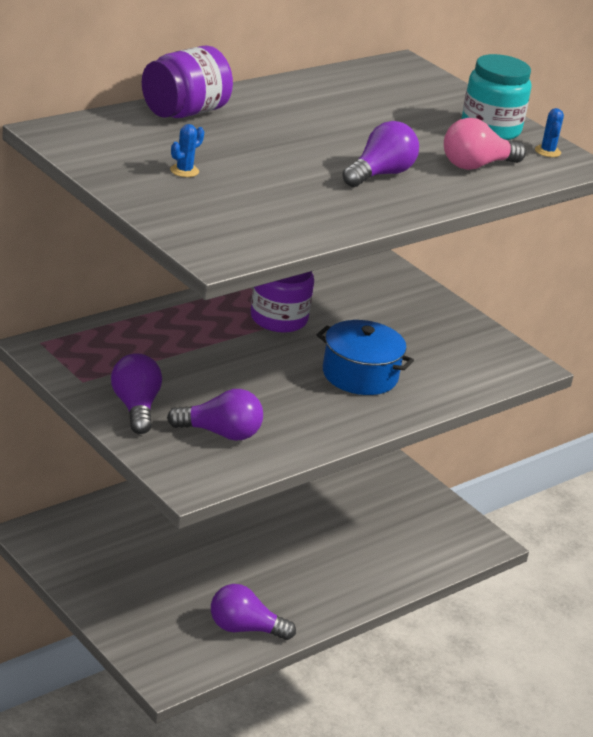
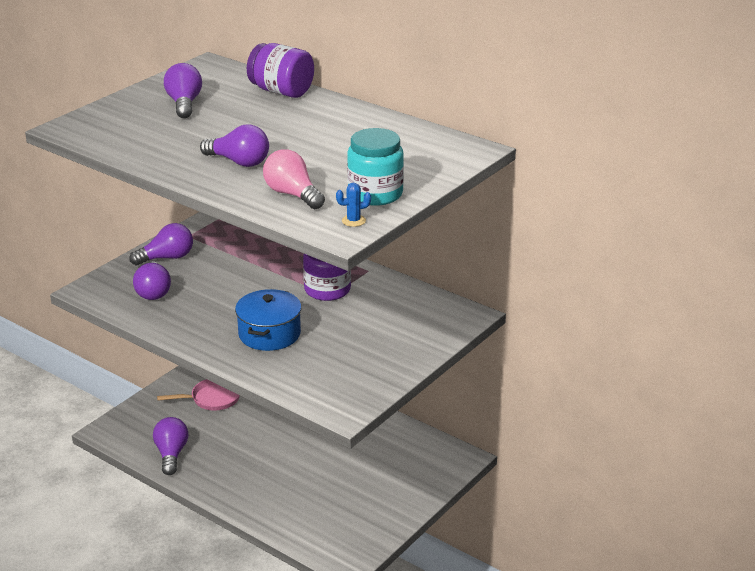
camera: 80 degrees right, 0 degrees up
blue cactus [170,124,204,177] -> purple light bulb [164,63,202,118]
none -> pink pan [157,379,240,411]

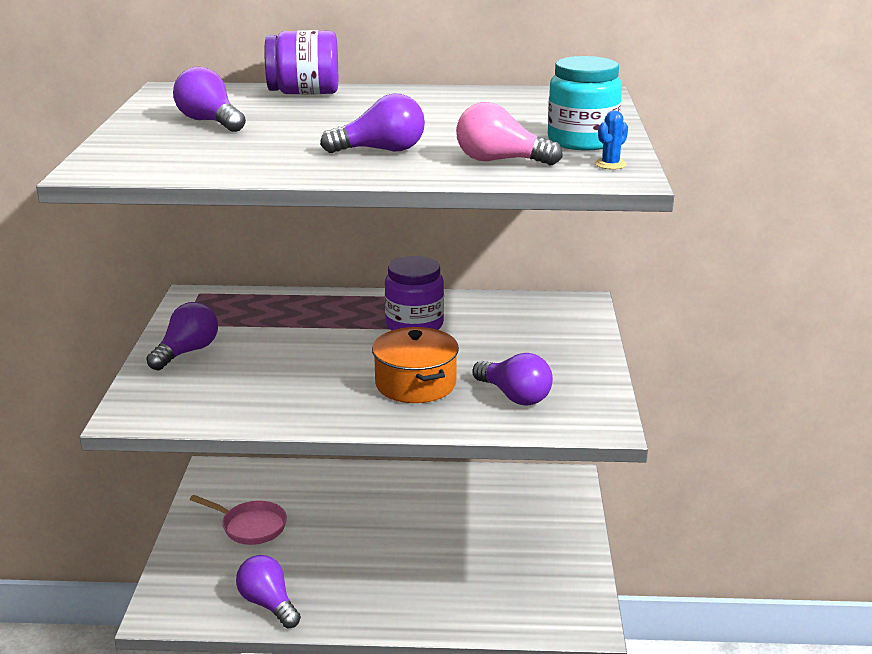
camera: 35 degrees left, 5 degrees down
purple light bulb [133,261,171,300] -> purple light bulb moved to [473,353,553,405]
pink pan [157,379,240,411] -> pink pan turned 75 degrees clockwise [189,495,287,545]
blue pot [235,289,302,351] -> orange pot [372,327,459,403]

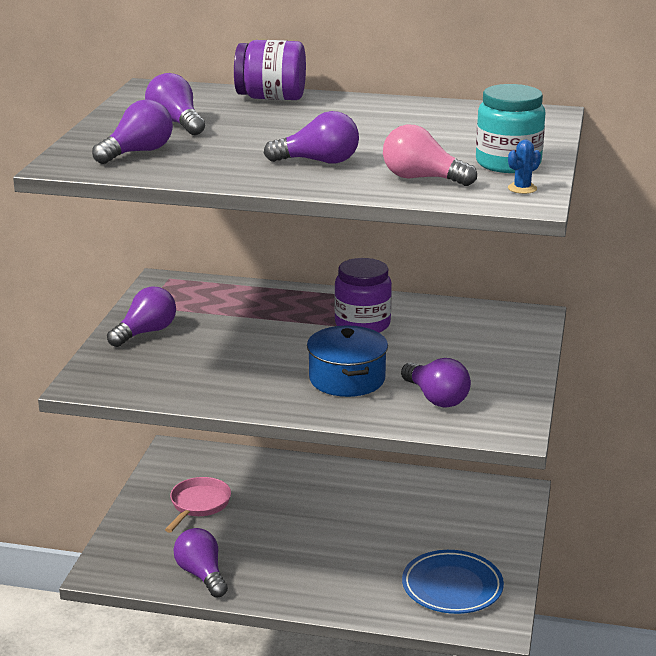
camera: 10 degrees right, 0 degrees up
pink pan [189,495,287,545] -> pink pan turned 105 degrees counterclockwise [165,477,231,533]
orange pot [372,327,459,403] -> blue pot [307,326,388,397]
none -> purple light bulb [92,99,173,164]
none -> blue plate [402,550,504,614]

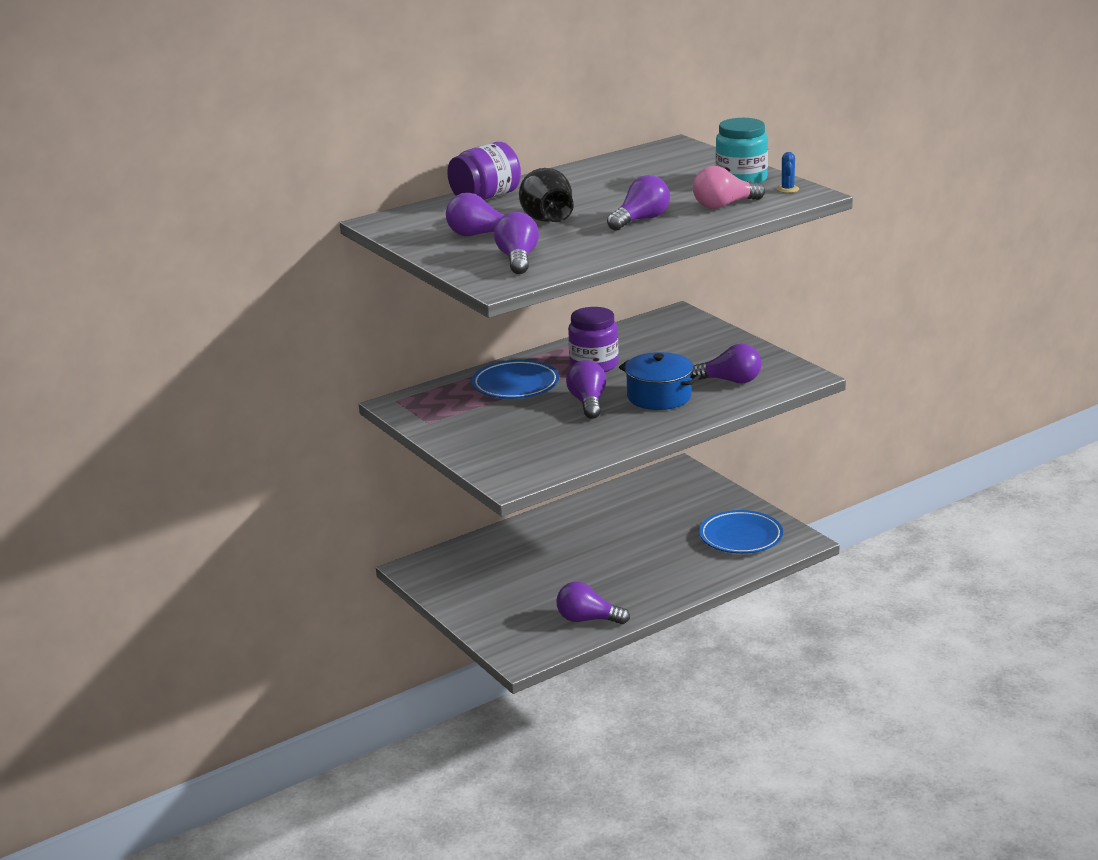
camera: 45 degrees left, 0 degrees up
purple light bulb [107,287,176,347] -> purple light bulb moved to [566,360,606,419]
pink pan [165,477,231,533] -> none
none -> blue plate [472,360,560,399]
none -> black vase [519,168,574,222]

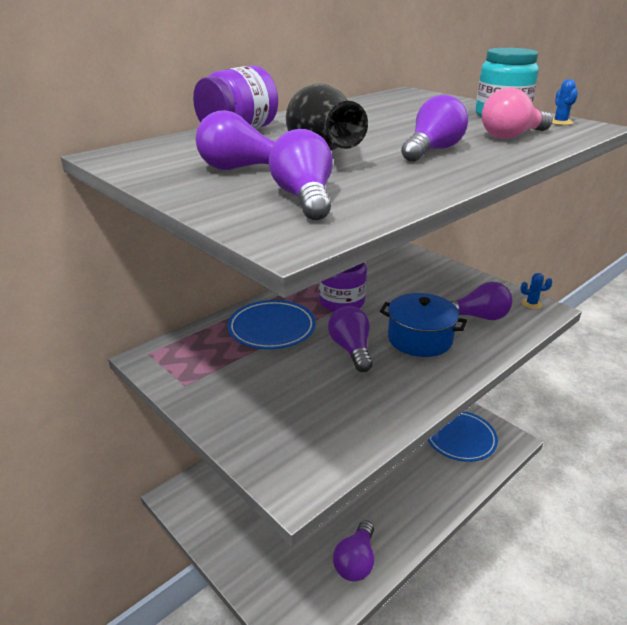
camera: 10 degrees left, 5 degrees up
purple light bulb [556,582,630,624] -> purple light bulb turned 75 degrees counterclockwise [333,520,374,581]
none -> blue cactus [520,273,552,309]

